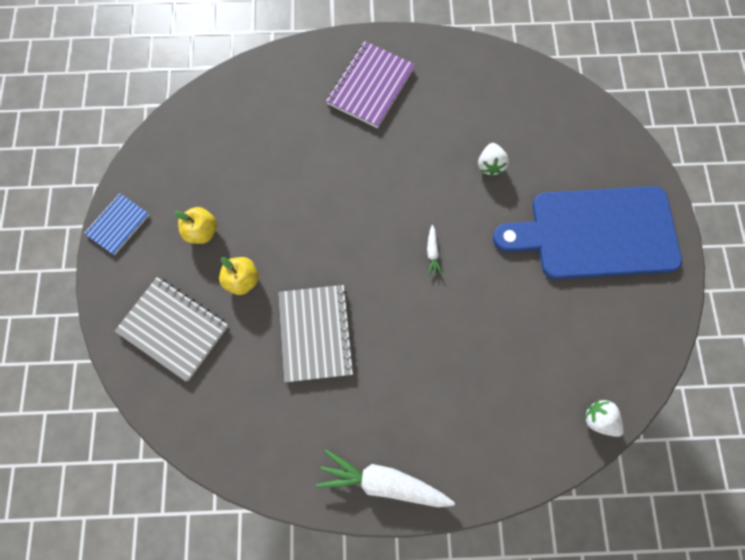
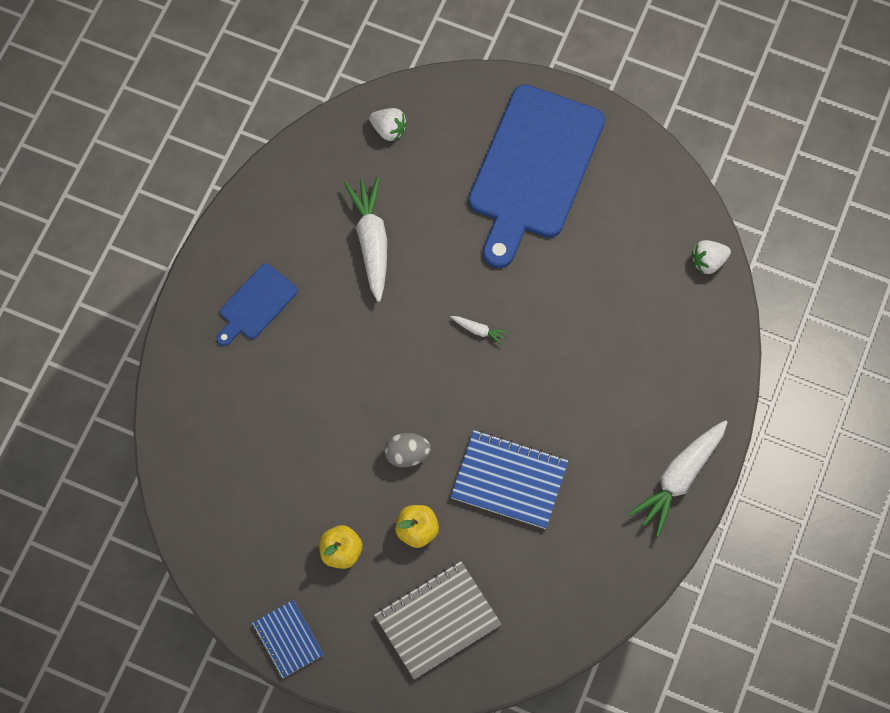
camera: 65 degrees left, 5 degrees down
grey notebook [279,285,355,382] -> blue notebook [450,430,568,529]
purple notebook [326,41,415,128] -> blue cutting board [216,264,298,346]
white strawberry [478,143,509,176] -> white strawberry moved to [369,108,407,141]
none -> white carrot [344,177,387,302]
none -> grey egg [385,433,431,468]

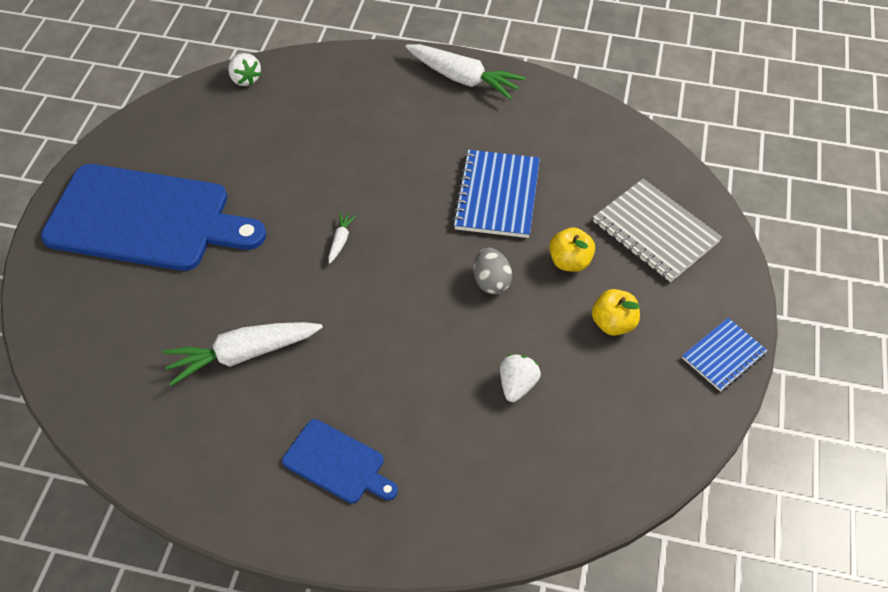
camera: 100 degrees left, 15 degrees down
white strawberry [369,108,407,141] -> white strawberry moved to [500,354,541,402]

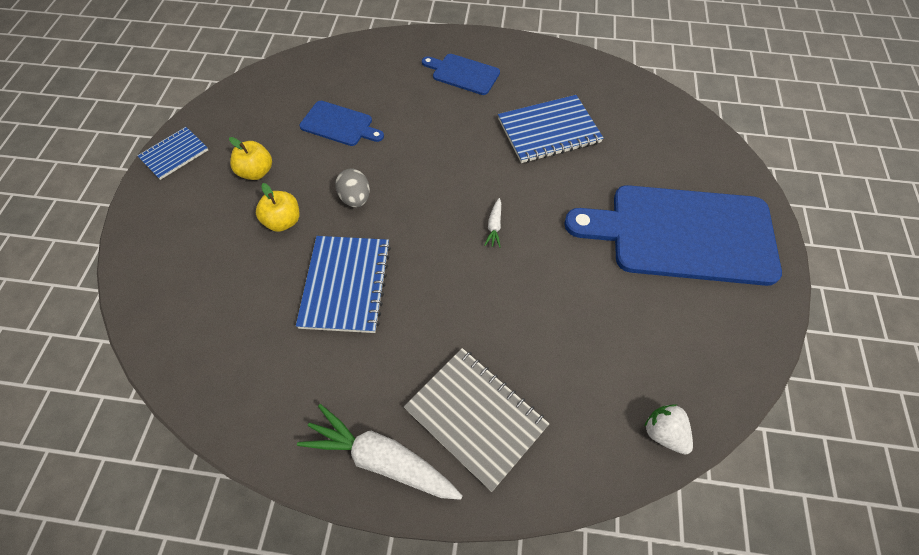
camera: 175 degrees right, 5 degrees up
white carrot [162,322,323,386] -> blue notebook [498,95,603,163]
white strawberry [500,354,541,402] -> blue cutting board [299,101,384,146]
grey notebook [593,179,722,282] -> grey notebook moved to [404,348,549,492]

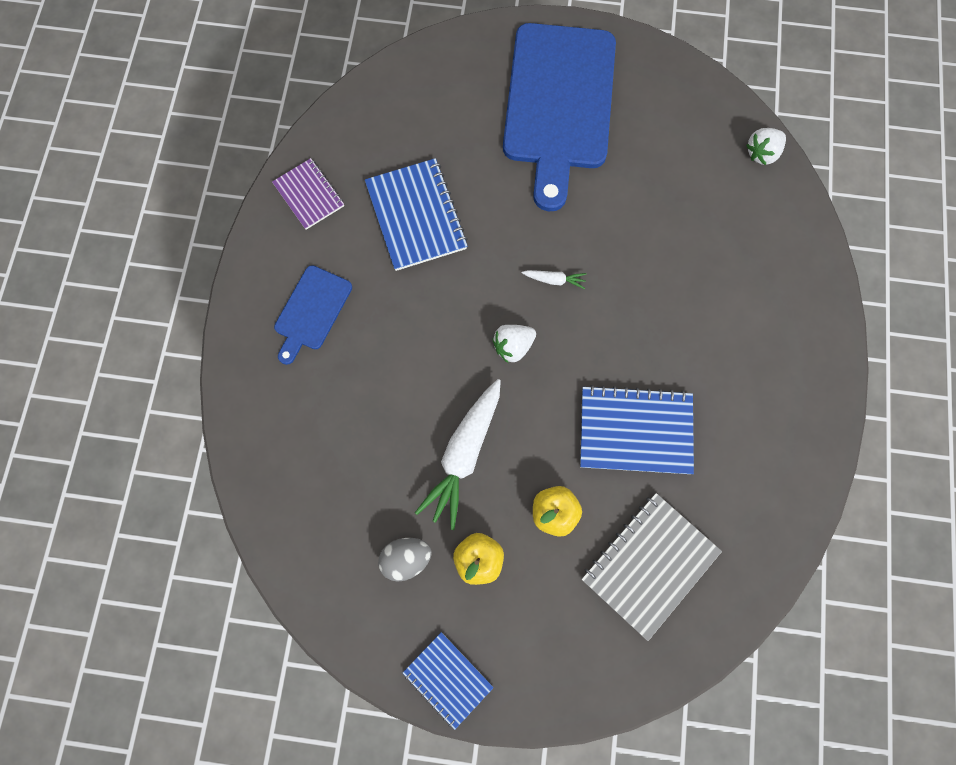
camera: 90 degrees left, 15 degrees up
white carrot [297,404,462,500] -> white carrot moved to [415,379,501,530]
blue cutting board [299,101,384,146] -> none
grey egg [335,168,370,207] -> grey egg moved to [378,538,432,582]
grey notebook [404,348,549,492] -> grey notebook moved to [582,493,722,641]
none -> purple notebook [272,158,344,230]
none -> white strawberry [492,325,536,363]

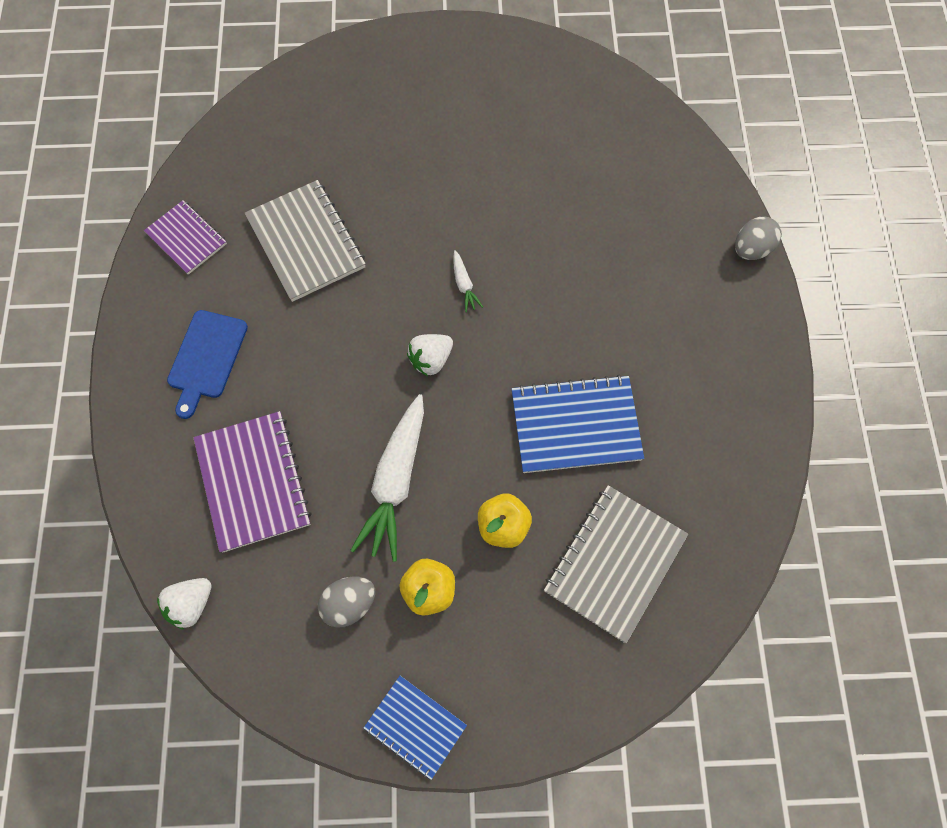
camera: 10 degrees left, 5 degrees down
blue notebook [365,158,468,271] -> grey notebook [245,180,366,302]
blue cutting board [503,23,616,211] -> none
white carrot [522,270,587,289] -> white carrot turned 75 degrees clockwise [453,250,483,312]
white strawberry [746,128,786,165] -> white strawberry moved to [157,578,212,629]
none -> purple notebook [193,411,312,553]
none -> grey egg [735,217,782,260]

